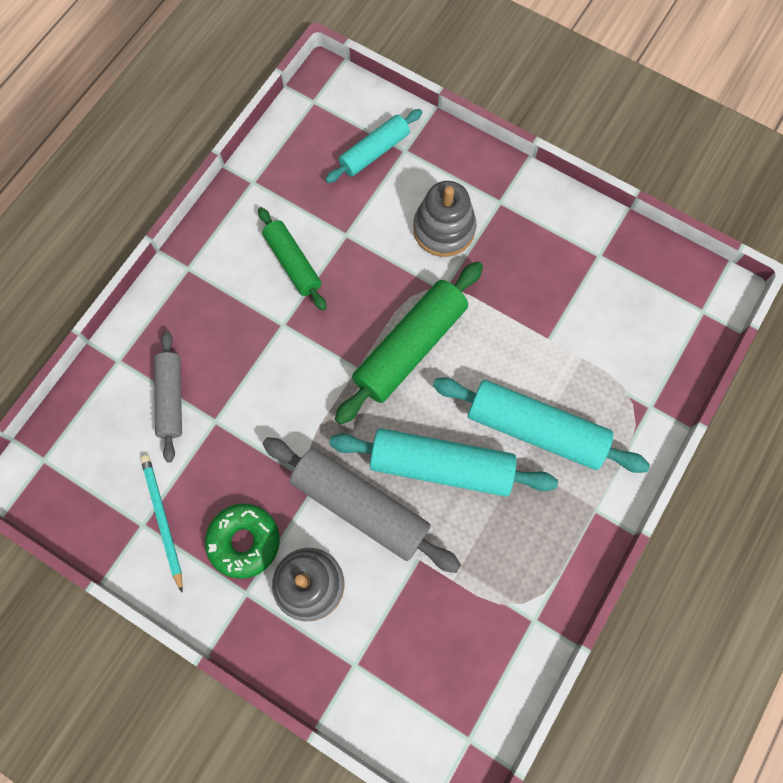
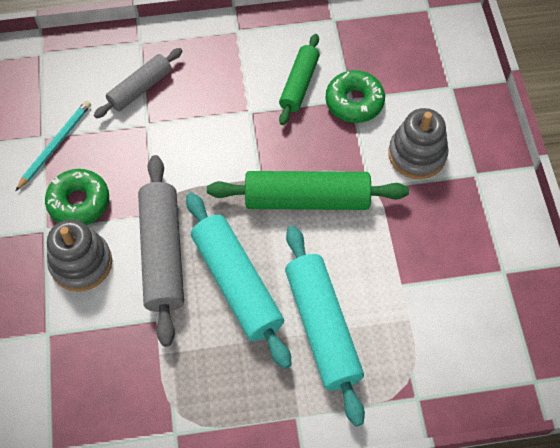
camera: 50 degrees right, 10 degrees down
turquoise rolling pin [325,109,422,183] -> none
none -> green donut [326,70,385,123]

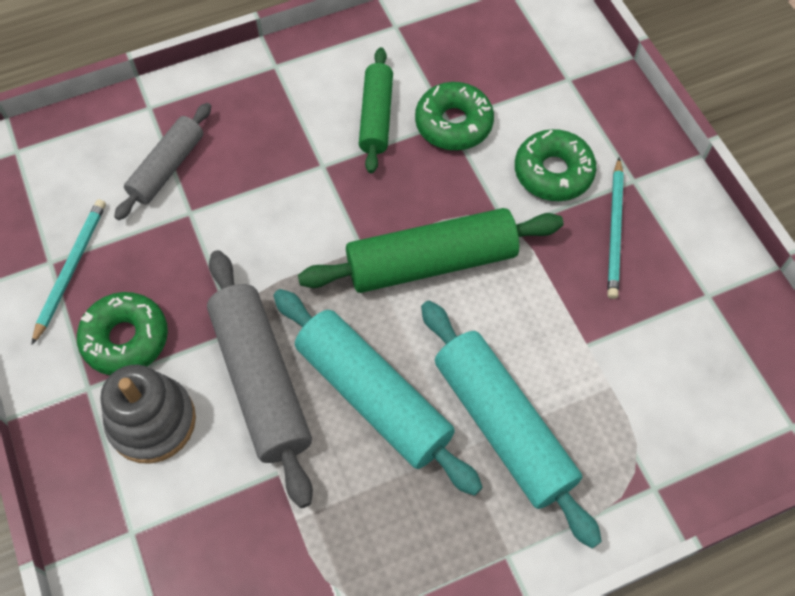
camera: 15 degrees left, 0 degrees up
grey stacking toy [388,108,448,179] -> green donut [515,129,597,201]
none -> turquoise pencil [607,157,624,299]

